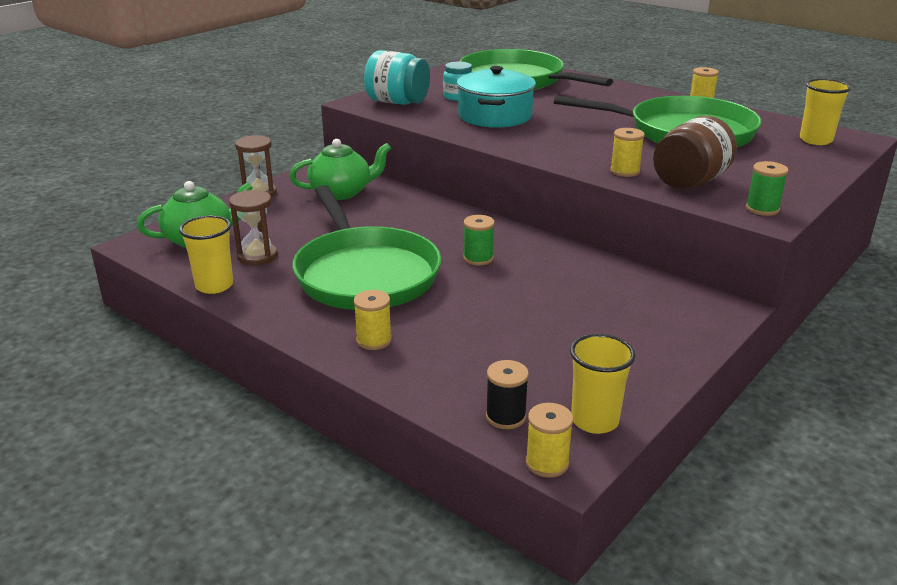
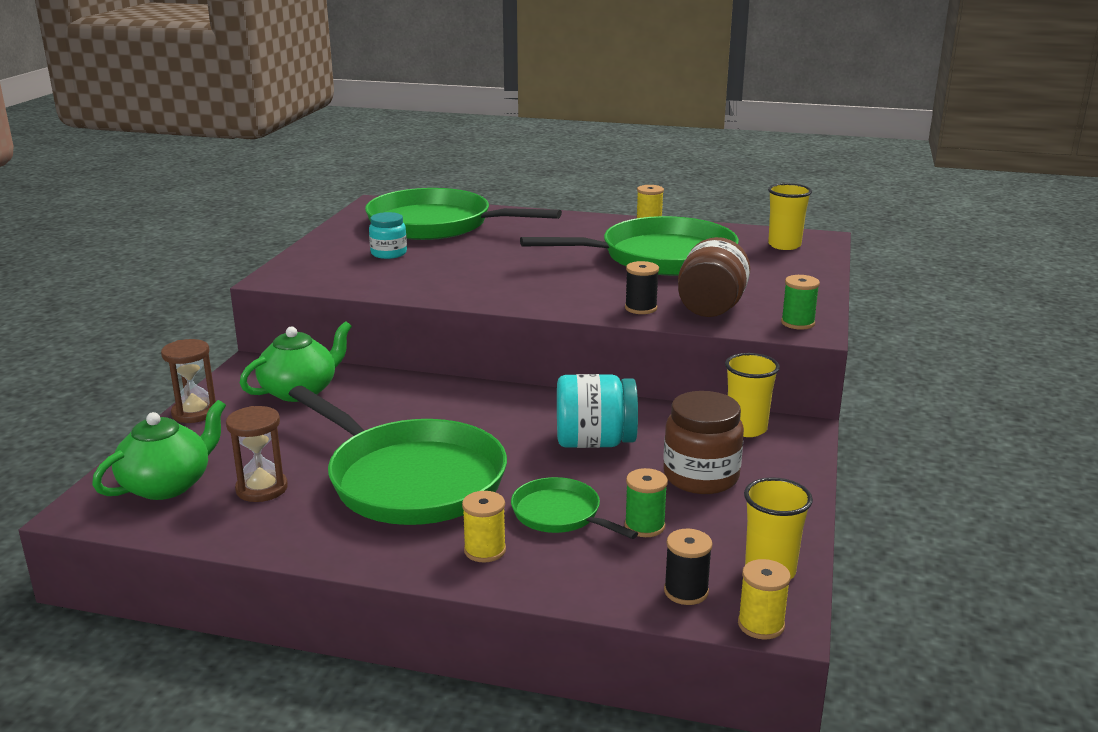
camera: 25 degrees left, 5 degrees down
yellow cup [179,215,233,294] -> yellow cup moved to [725,353,780,437]
turquoise jar [364,50,430,105] -> turquoise jar moved to [557,374,638,448]
turquoise pot [457,66,536,128] -> none
green spool [463,215,495,266] -> green spool moved to [625,468,668,537]
yellow spool [610,128,645,177] -> black spool [625,261,659,314]
none -> green pan [511,477,638,539]
none -> brown jar [663,391,744,494]

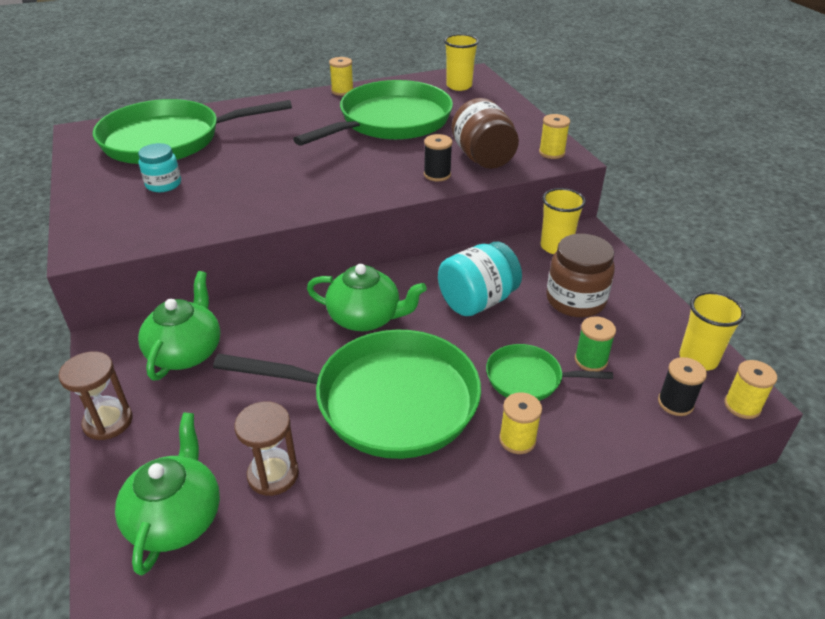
camera: 35 degrees left, 15 degrees up
green spool [781,275,820,330] -> yellow spool [539,114,570,159]
none -> green teapot [307,264,427,331]

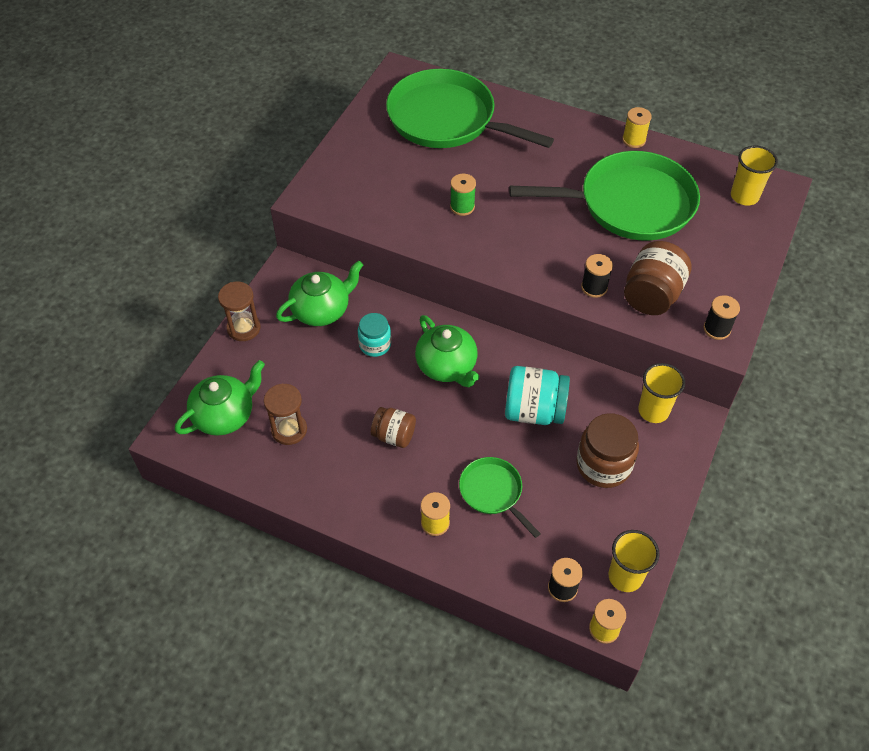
camera: 45 degrees right, 15 degrees up
turquoise jar [138,143,181,192] -> turquoise jar moved to [358,313,391,357]
green pan [213,330,481,459] -> brown jar [371,407,416,448]
yellow spool [539,114,570,159] -> black spool [703,295,740,340]
green spool [575,316,616,371] -> green spool moved to [450,174,476,216]

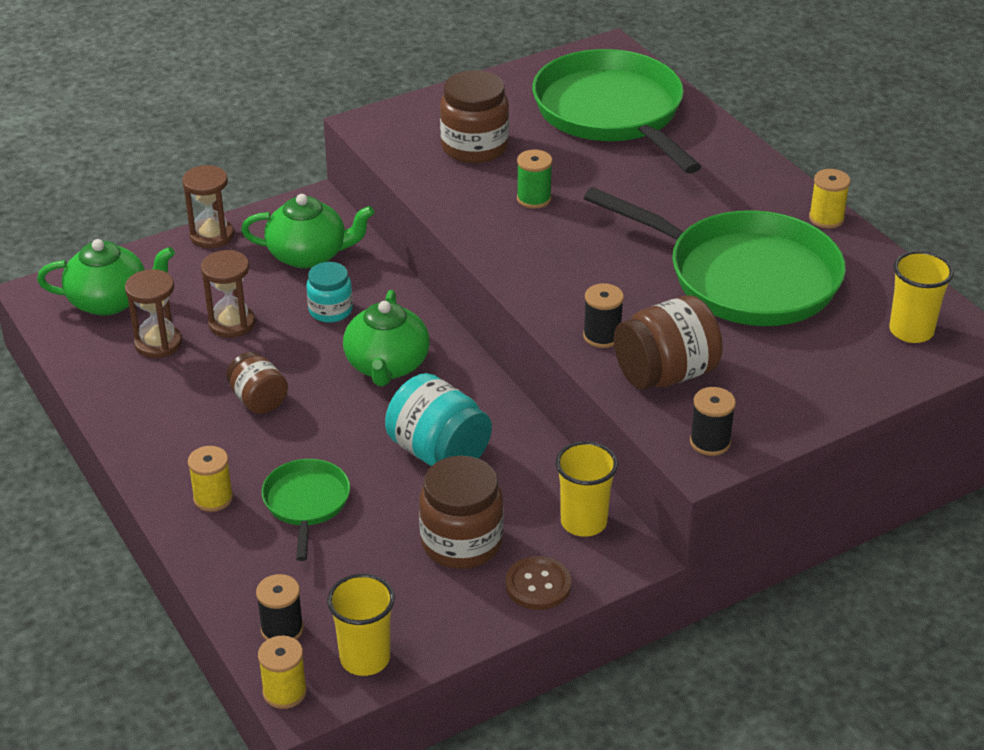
camera: 35 degrees right, 15 degrees down
none -> brown hourglass [201,250,255,338]
none -> brown jar [440,70,509,164]
none -> brown button [505,556,571,610]

